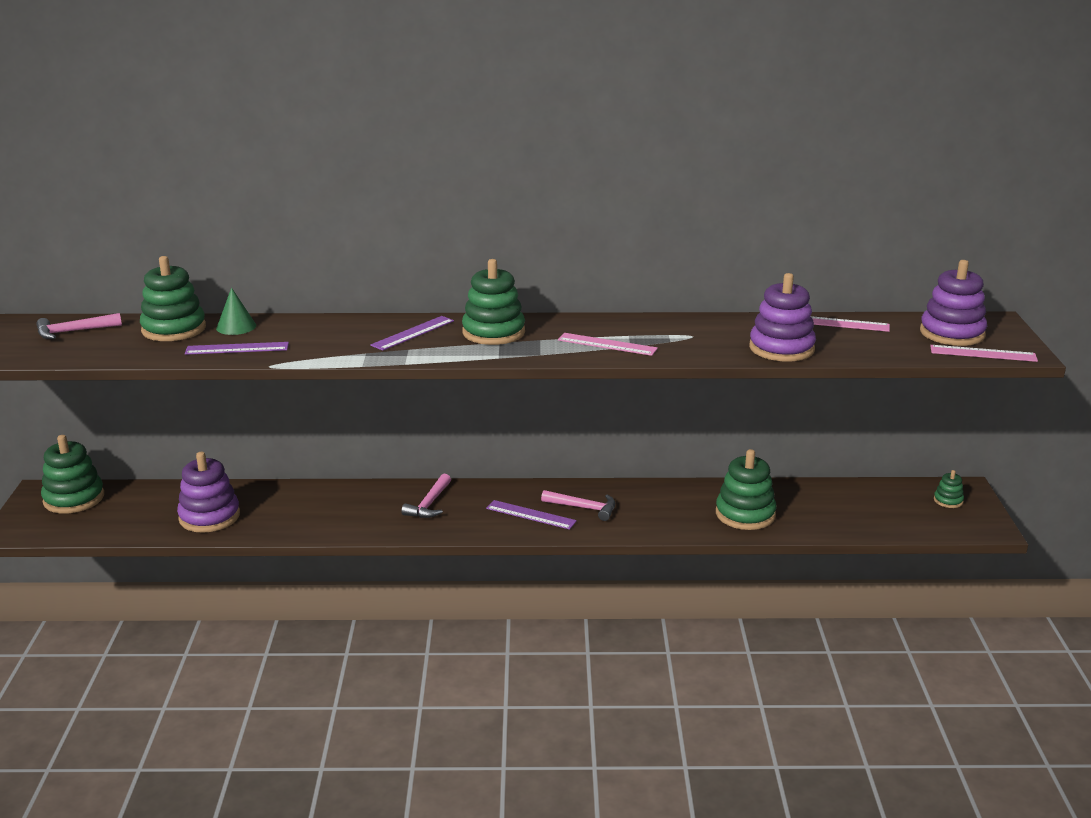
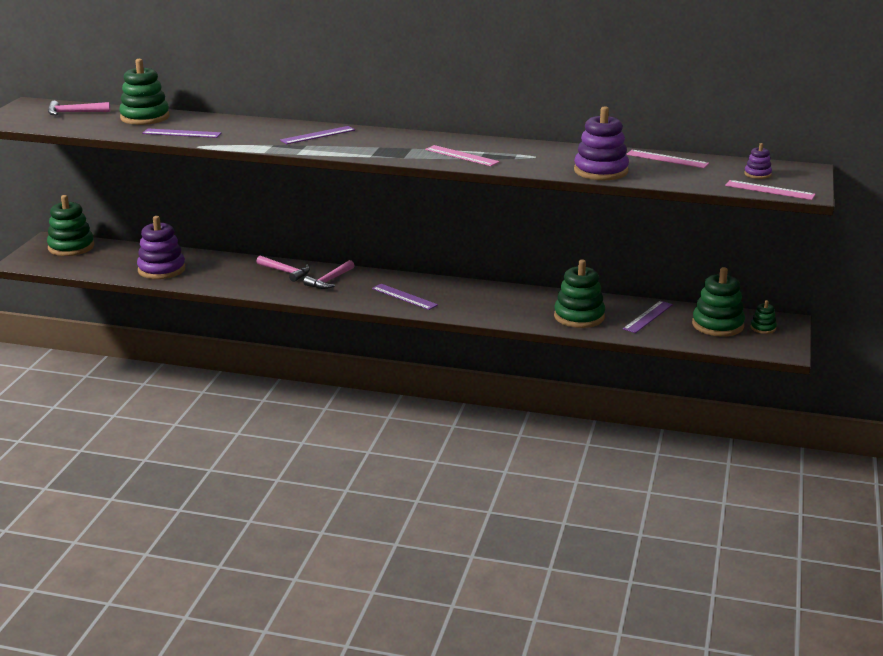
camera: 15 degrees right, 0 degrees up
green cone [216,287,256,335] -> none
green stacking toy [462,259,525,345] -> green stacking toy moved to [692,267,745,337]
pink hammer [541,490,615,521] -> pink hammer moved to [256,256,310,282]
purple stacking toy [920,260,987,346] -> purple stacking toy [744,143,772,179], size x0.49
none -> purple ruler [623,301,673,333]

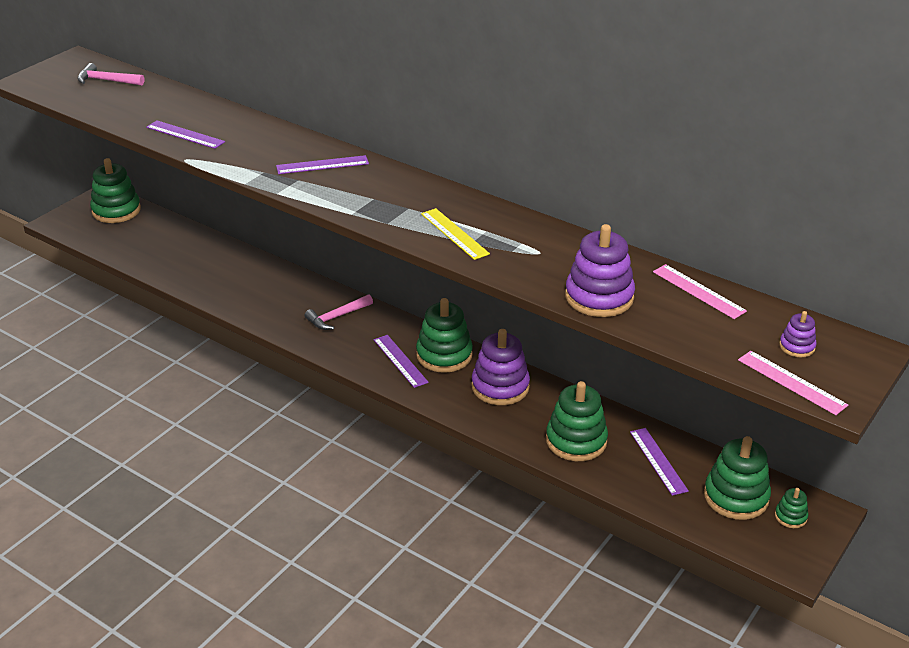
camera: 20 degrees right, 10 degrees up
green stacking toy [119,59,170,125] -> green stacking toy moved to [416,298,473,373]
purple stacking toy [137,216,185,279] -> purple stacking toy moved to [471,329,530,405]
pink hammer [256,256,310,282] -> none
pink ruler [425,145,500,166] -> yellow ruler [421,208,490,260]
purple ruler [623,301,673,333] -> purple ruler turned 75 degrees counterclockwise [630,428,689,496]

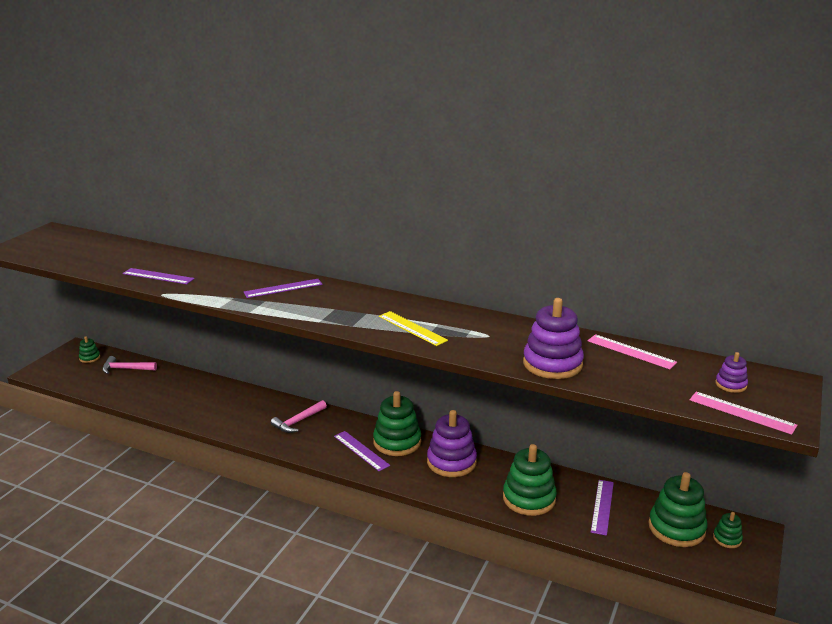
camera: 10 degrees left, 10 degrees down
pink hammer [78,63,144,86] -> pink hammer moved to [102,356,157,374]
green stacking toy [90,158,141,223] -> green stacking toy [79,336,100,363], size x0.49
purple ruler [630,428,689,496] -> purple ruler turned 45 degrees clockwise [591,480,614,536]

